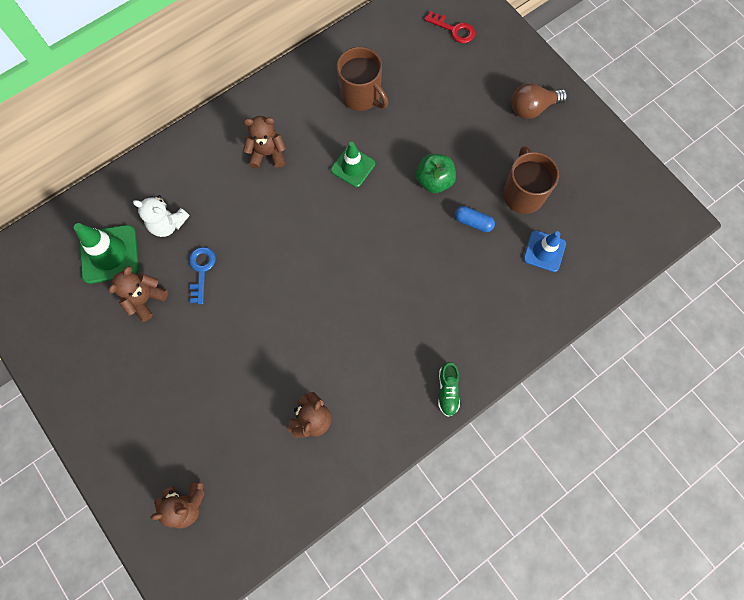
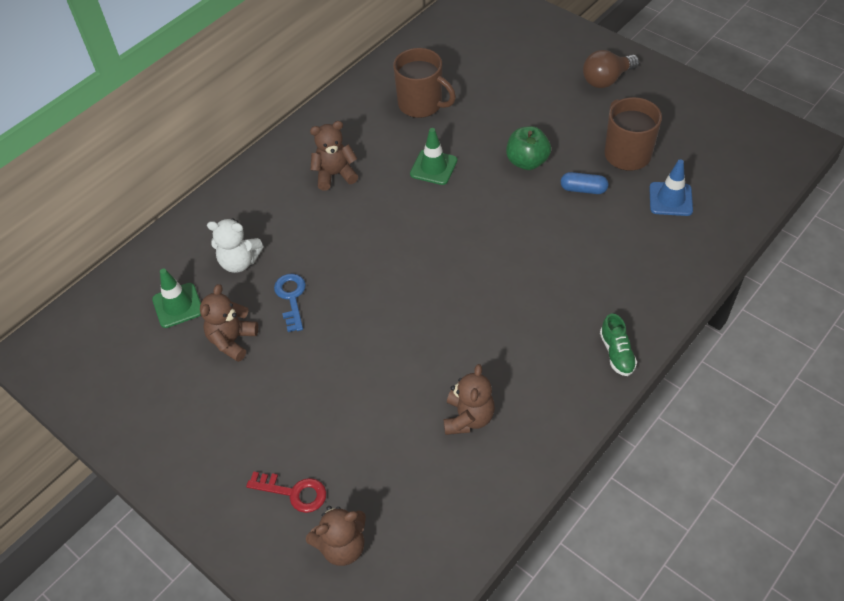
camera: 10 degrees left, 20 degrees down
green traffic cone [74,223,139,284] -> green traffic cone [152,269,201,328], size x0.66
red key [425,11,475,43] -> red key moved to [246,471,326,513]

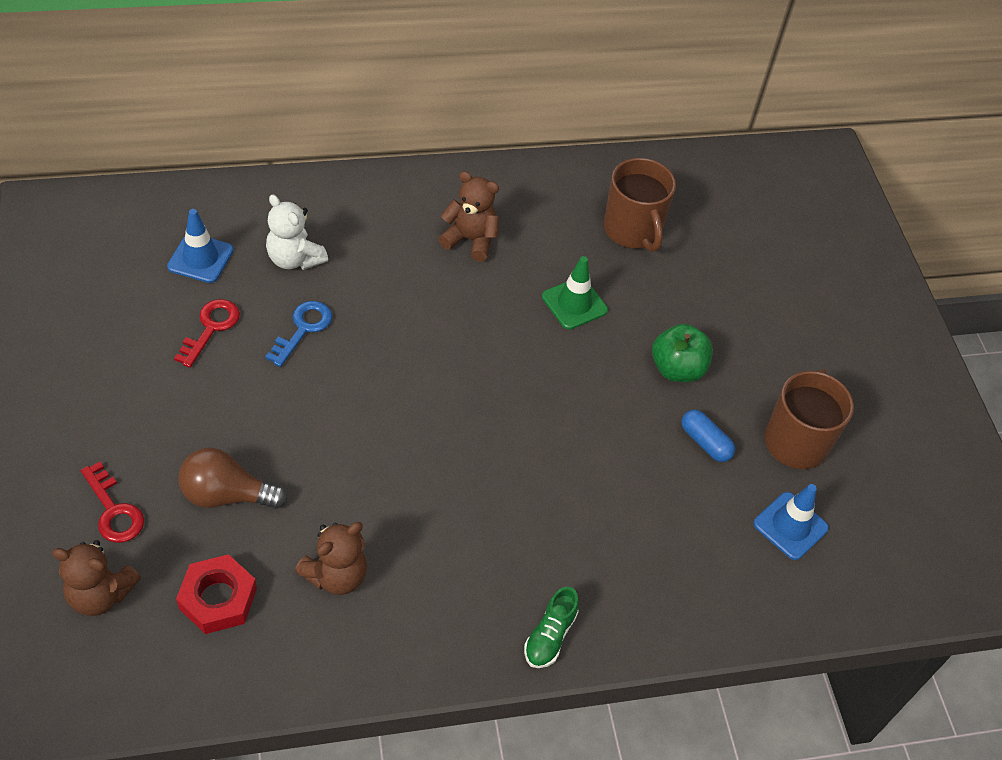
camera: 30 degrees right, 0 degrees up
green traffic cone [152,269,201,328] -> blue traffic cone [167,209,234,283]
brown teddy bear [200,284,258,362] -> red key [174,299,240,368]
brown light bulb [583,50,639,88] -> brown light bulb moved to [178,448,287,509]
none -> red nut [176,554,257,634]

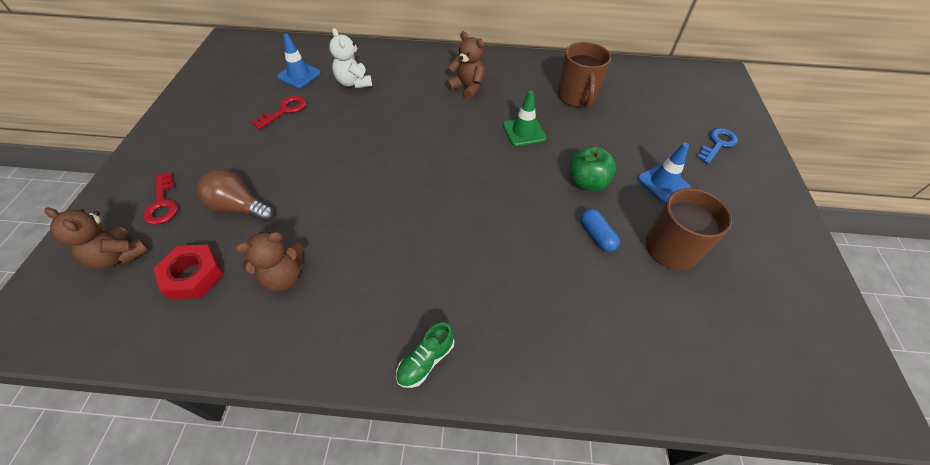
camera: 20 degrees right, 0 degrees up
blue key [265,301,332,367] -> blue key moved to [696,128,738,164]
blue traffic cone [754,484,829,560] -> blue traffic cone moved to [637,143,691,202]

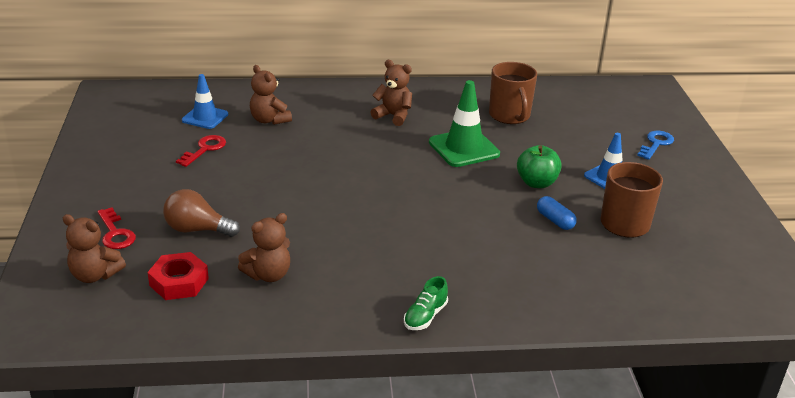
camera: 10 degrees left, 20 degrees down
white teddy bear [329,28,372,88] -> brown teddy bear [250,65,292,125]
green traffic cone [503,90,546,146] -> green traffic cone [429,80,500,167], size x1.51

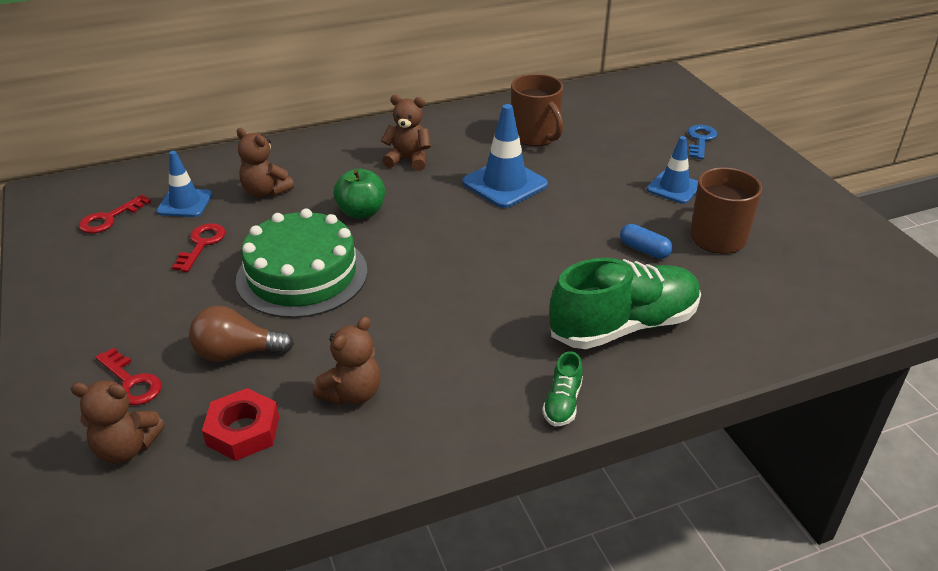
camera: 15 degrees left, 5 degrees up
green traffic cone [429,80,500,167] -> blue traffic cone [462,104,548,208]
green apple [517,145,562,188] -> green apple moved to [334,168,385,219]
none -> red key [79,194,151,233]
none -> green cake [236,209,368,318]
none -> green shoe [549,258,701,349]

